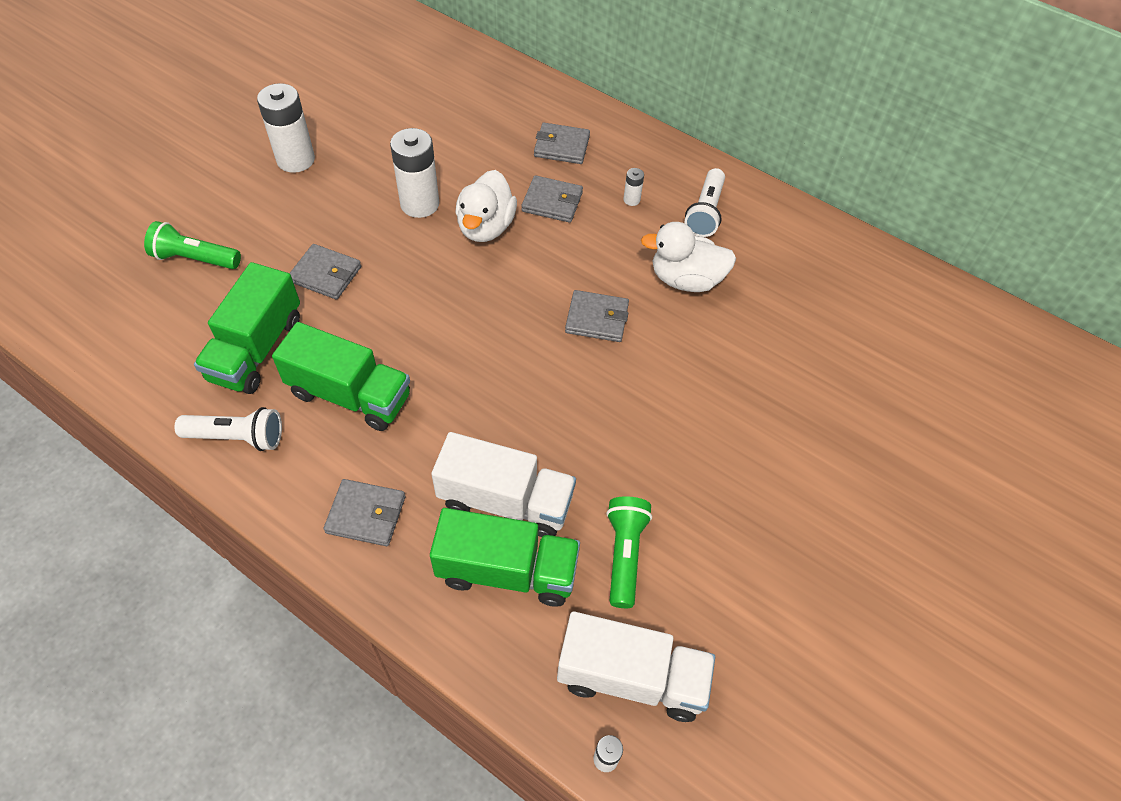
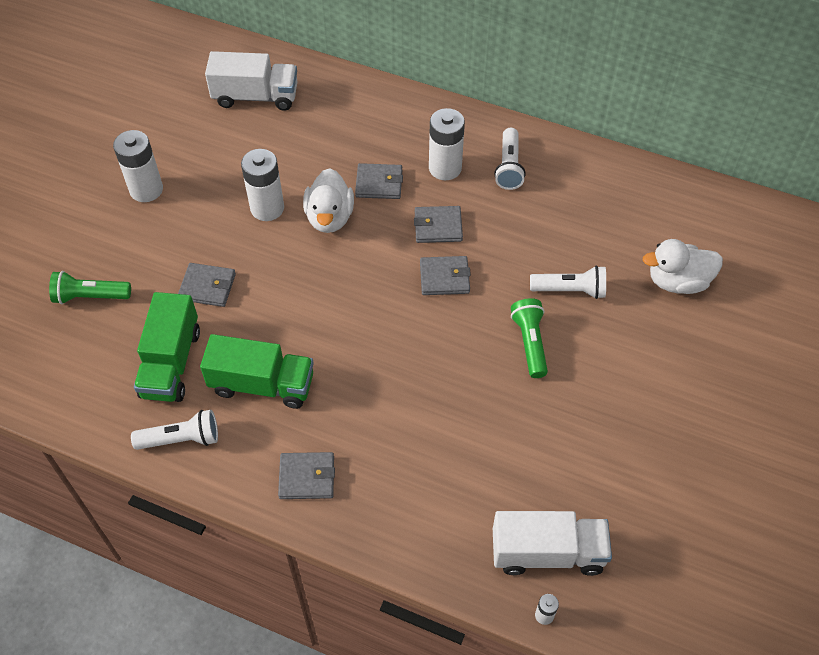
camera: 10 degrees left, 0 degrees up
green truck [430,508,580,607] -> none
white truck [431,432,576,537] -> white truck moved to [205,51,297,111]
grey wallet [534,123,590,164] -> grey wallet moved to [414,206,463,243]
green flashlight [606,496,652,608] -> green flashlight moved to [511,298,548,378]
white battery [623,168,644,206] -> white battery [429,108,465,180], size x2.25
white duck [641,222,736,292] -> white duck moved to [643,239,723,294]
none -> white flashlight [530,266,606,299]

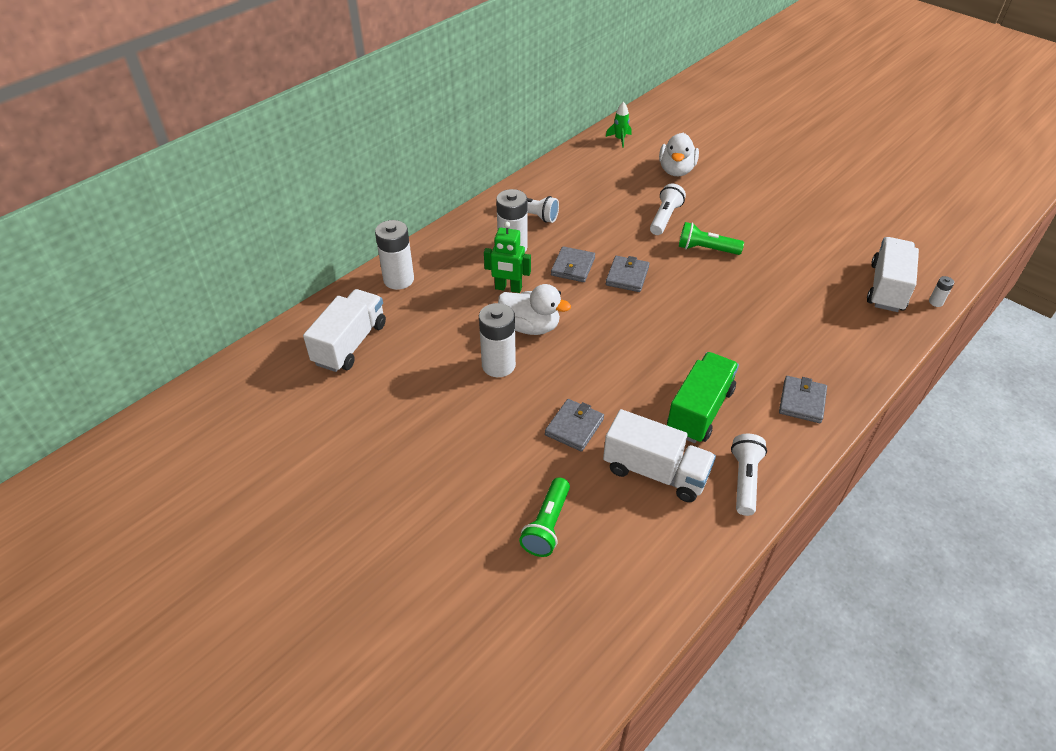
camera: 70 degrees left, 10 degrees down
white battery [113,130,163,202] -> white battery moved to [375,220,414,290]
green truck [134,292,200,402] -> white truck [603,409,716,502]
grey wallet [355,163,403,199] -> green robot [484,222,531,293]
none -> green rocket [606,102,631,148]

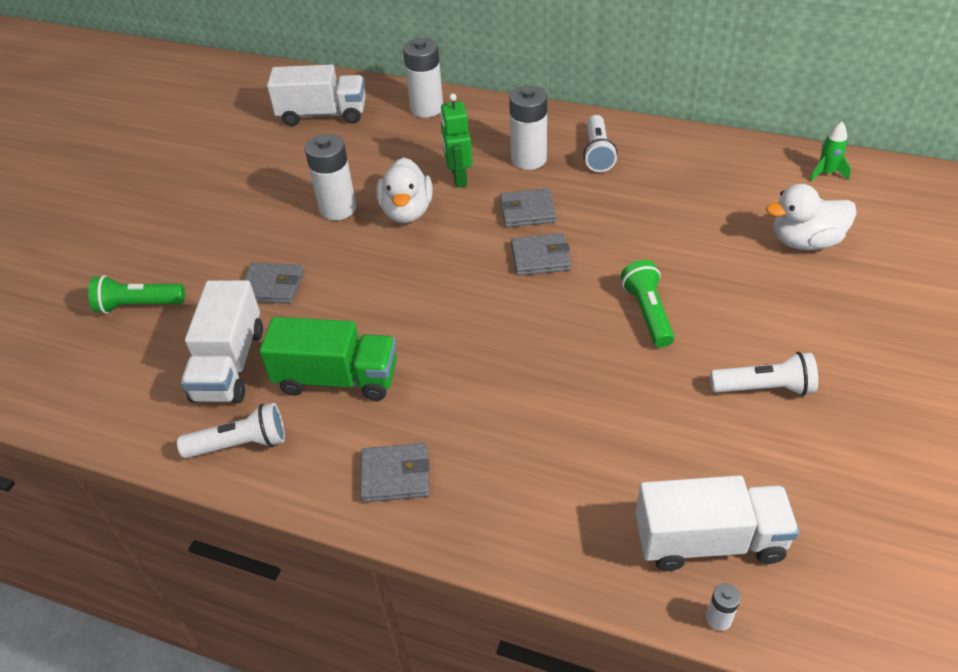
camera: 70 degrees right, 0 degrees up
white flashlight [650,184,686,235] -> white flashlight moved to [710,352,818,396]

